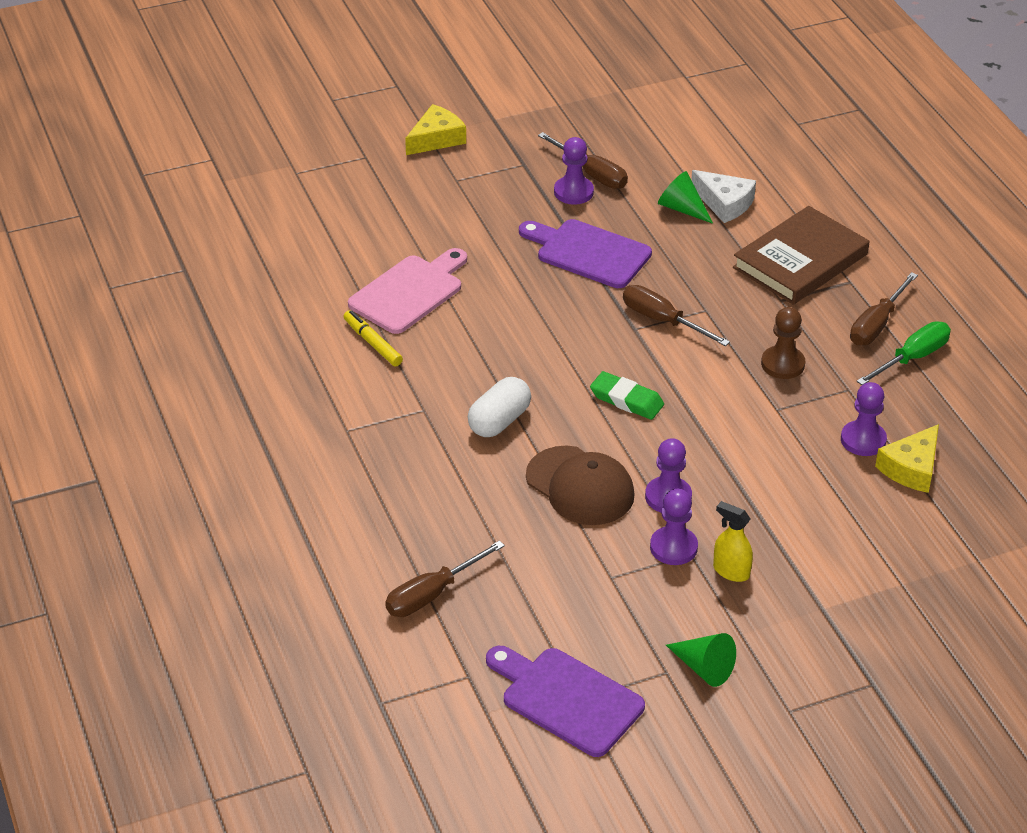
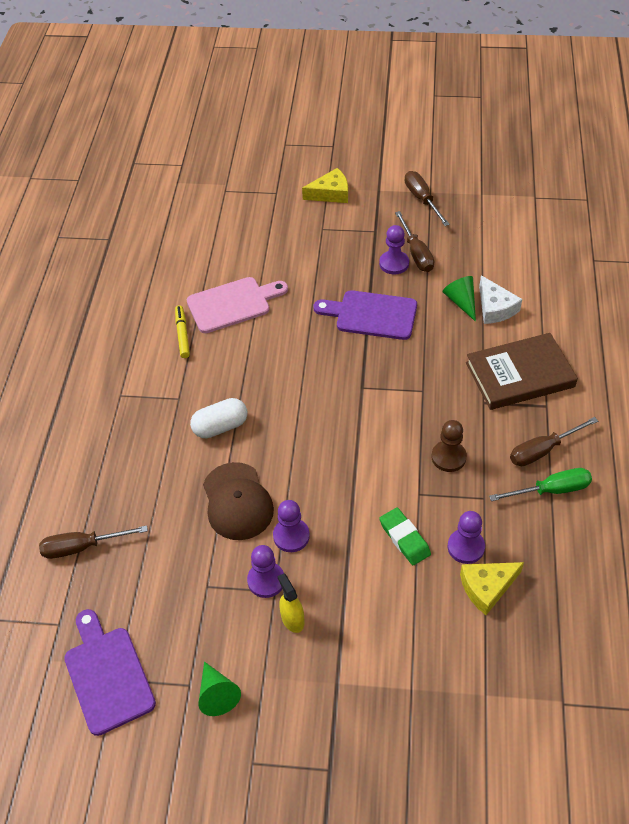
camera: 30 degrees right, 10 degrees up
purple cutting board [519,219,652,288] -> purple cutting board turned 45 degrees counterclockwise [314,290,417,340]
green eraser [590,371,664,420] -> green eraser moved to [379,508,431,565]
brown screwdriver [623,285,730,346] -> brown screwdriver moved to [405,171,450,226]

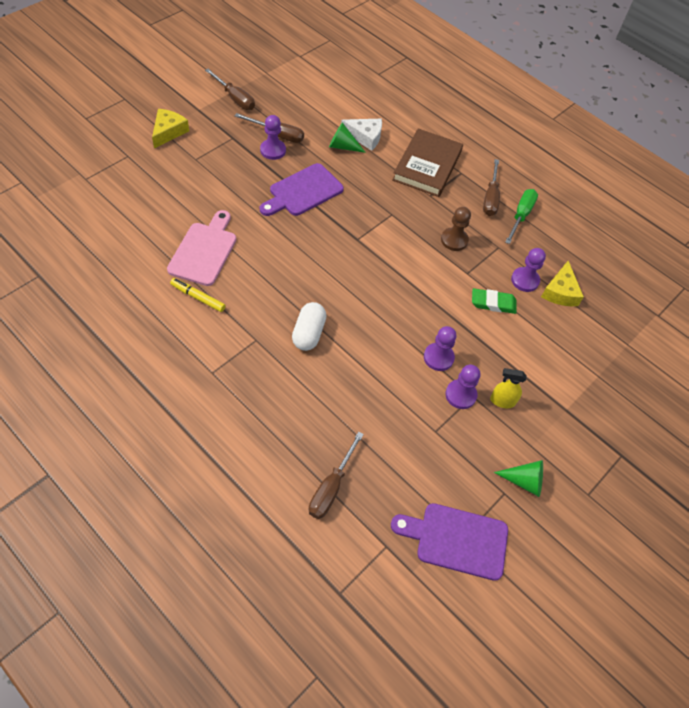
camera: 60 degrees left, 5 degrees up
brown cap [203,462,274,540] -> none
brown screwdriver [405,171,450,226] -> brown screwdriver turned 150 degrees counterclockwise [205,69,255,110]

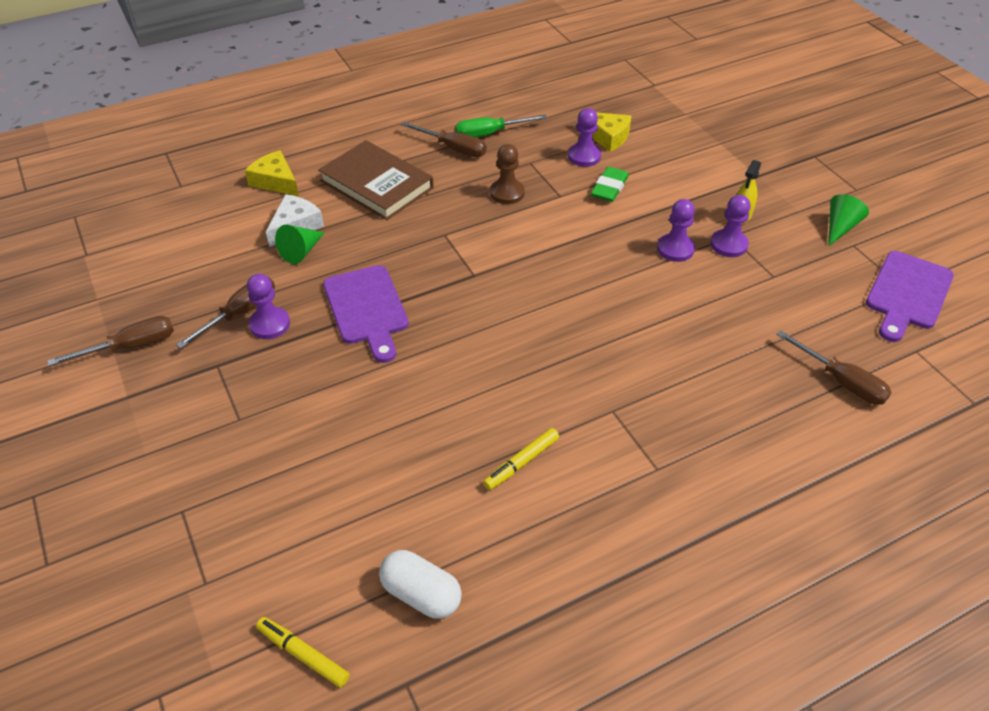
camera: 65 degrees left, 10 degrees down
yellow cheese [152,109,189,148] -> yellow cheese moved to [245,150,299,196]
pink cutting board [167,210,236,286] -> none
white capsule [292,302,327,351] -> white capsule moved to [379,550,462,619]
green screwdriver [505,189,538,244] -> green screwdriver turned 60 degrees counterclockwise [455,114,547,137]
none -> yellow marker [256,617,350,688]

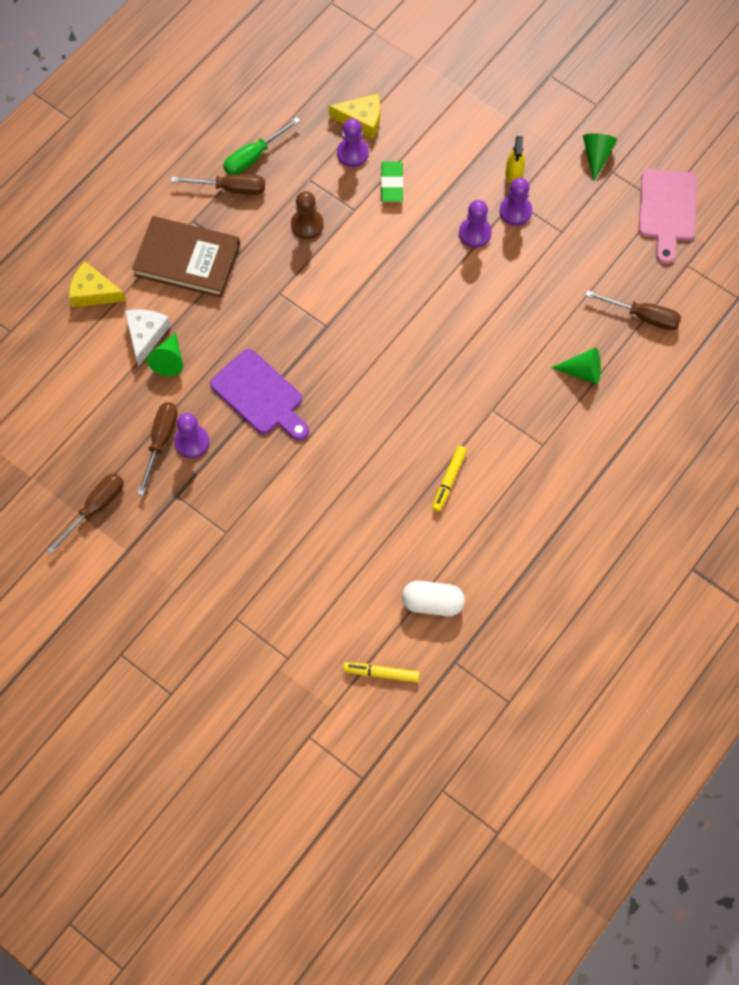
camera: 25 degrees left, 20 degrees up
purple cutting board [866,251,954,342] -> pink cutting board [639,168,697,264]
none -> green cone [551,347,601,384]

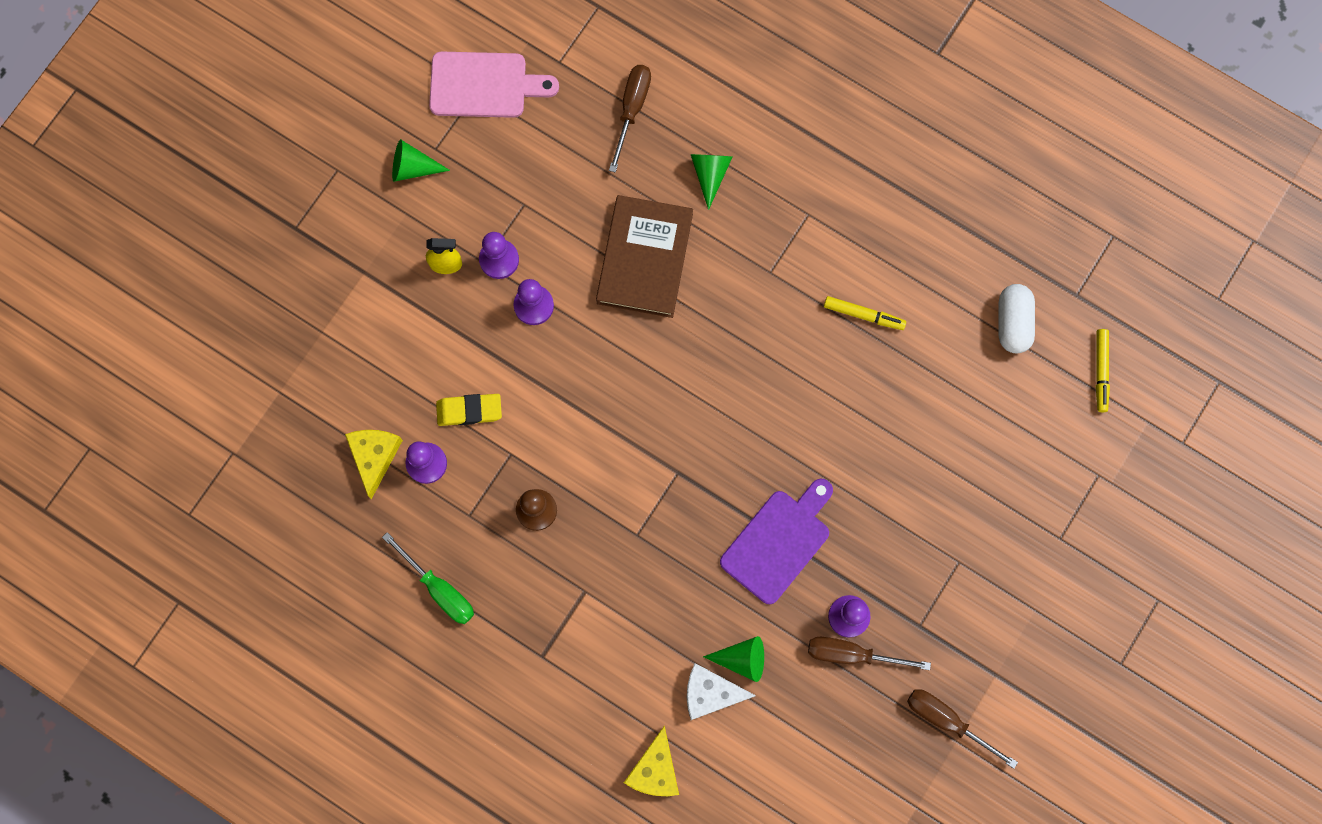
camera: 95 degrees left, 10 degrees up
brown book [132,216,240,298] -> brown book moved to [596,195,693,318]
brown screwdriver [171,174,265,195] -> none
green eraser [381,162,403,202] -> yellow eraser [436,394,502,426]

